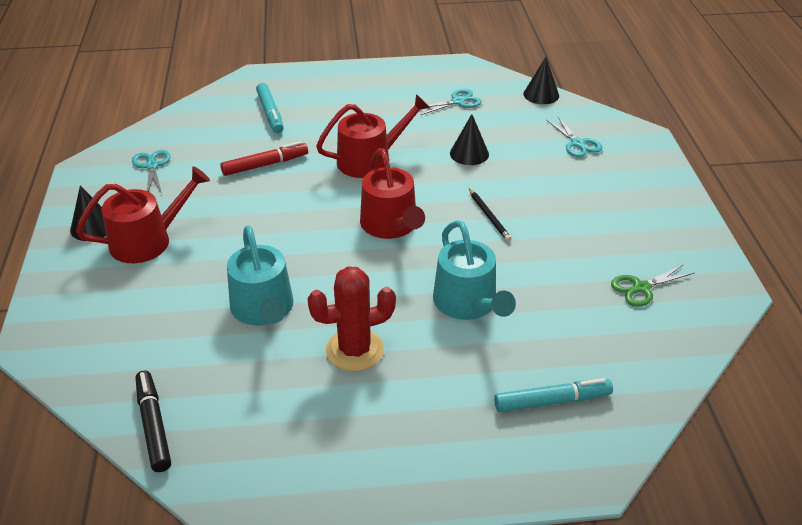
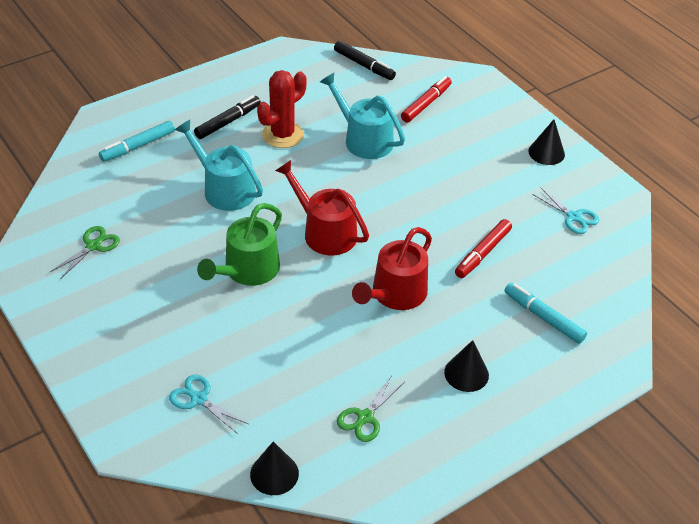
camera: 150 degrees right, 5 degrees up
red watering can [76,166,210,263] -> none
turquoise scissors [421,89,482,115] -> green scissors [337,375,404,442]
black cone [450,114,489,165] -> black cone moved to [444,340,489,392]
black pencil [469,188,511,241] -> green watering can [197,203,282,286]
none -> black marker [194,95,261,139]
none -> red marker [401,76,452,122]

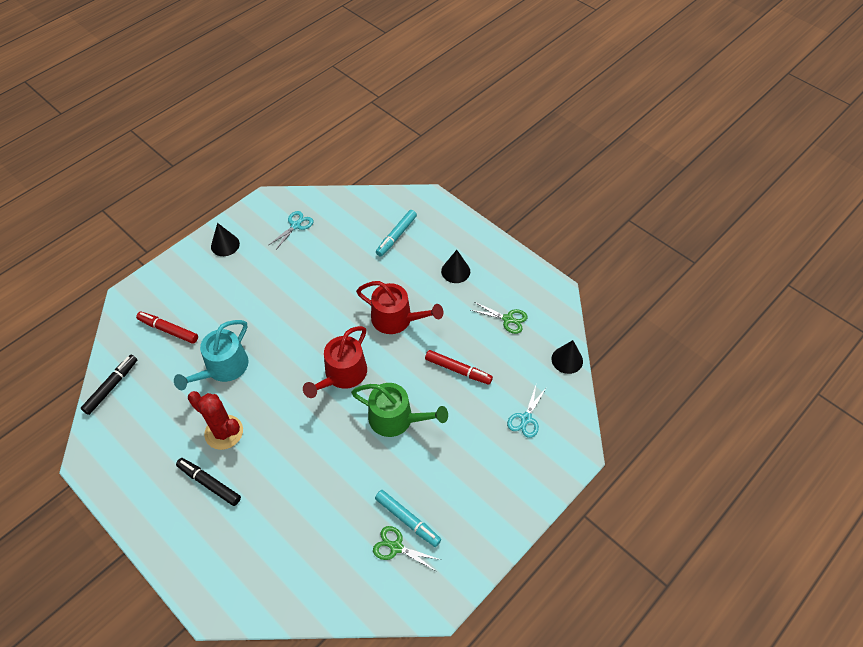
camera: 100 degrees left, 10 degrees up
turquoise marker [99,121,175,162] -> turquoise marker moved to [375,490,441,547]
turquoise watering can [175,120,263,211] -> none
red marker [455,219,512,278] -> red marker moved to [425,350,493,385]

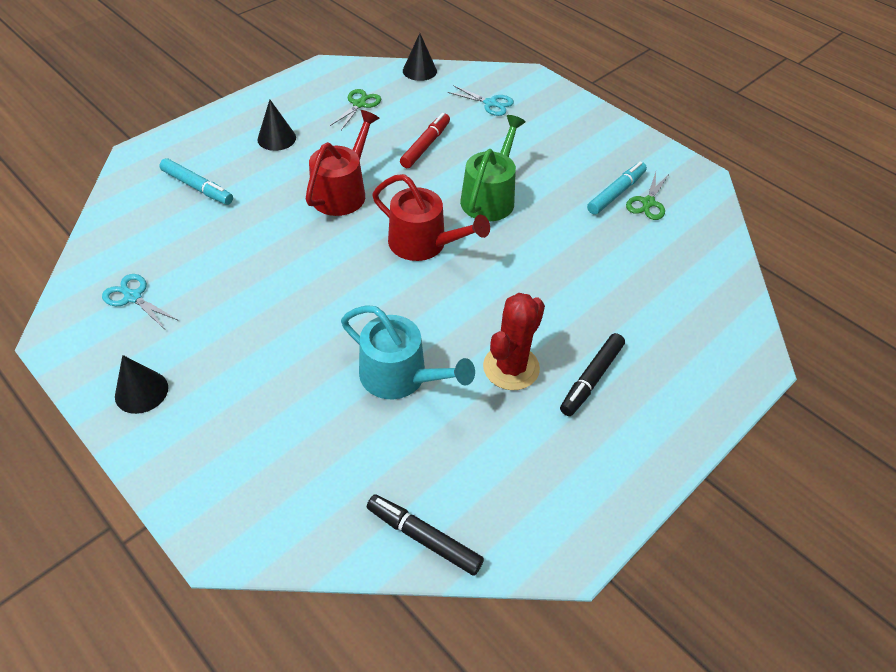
camera: 90 degrees left, 5 degrees down
red marker [136,312,198,344] -> none

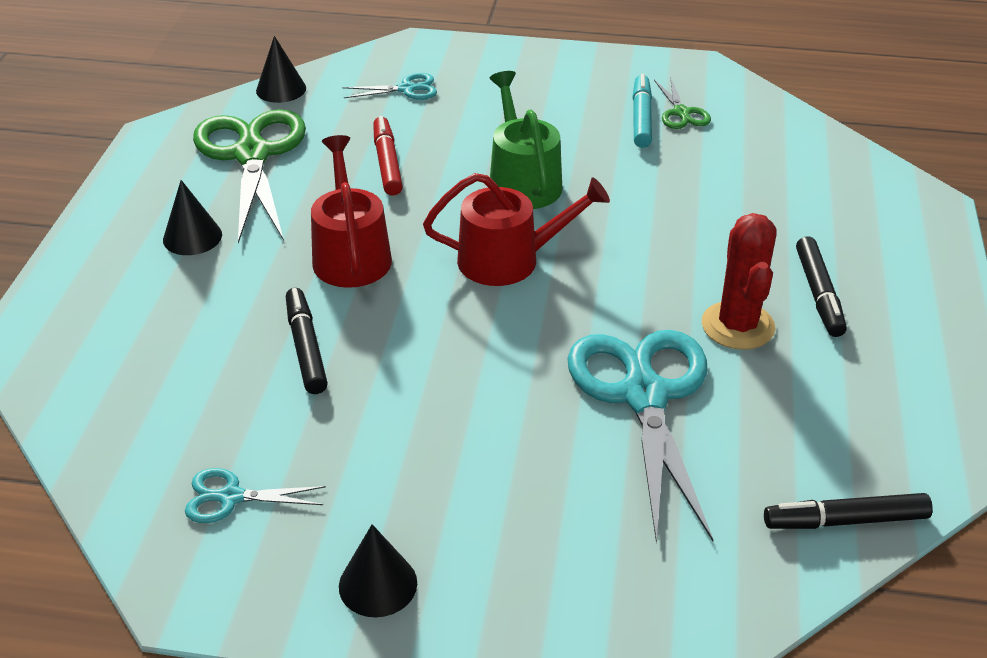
camera: 35 degrees left, 10 degrees down
turquoise marker [159,158,233,205] -> none
green scissors [330,89,381,130] -> green scissors [193,109,306,243], size x2.21
turquoise watering can [341,305,475,399] -> turquoise scissors [567,330,713,543]
none -> black marker [286,288,328,394]

